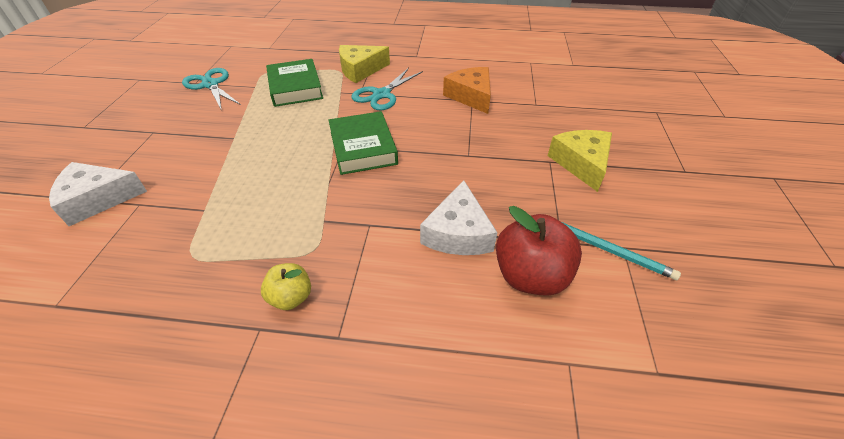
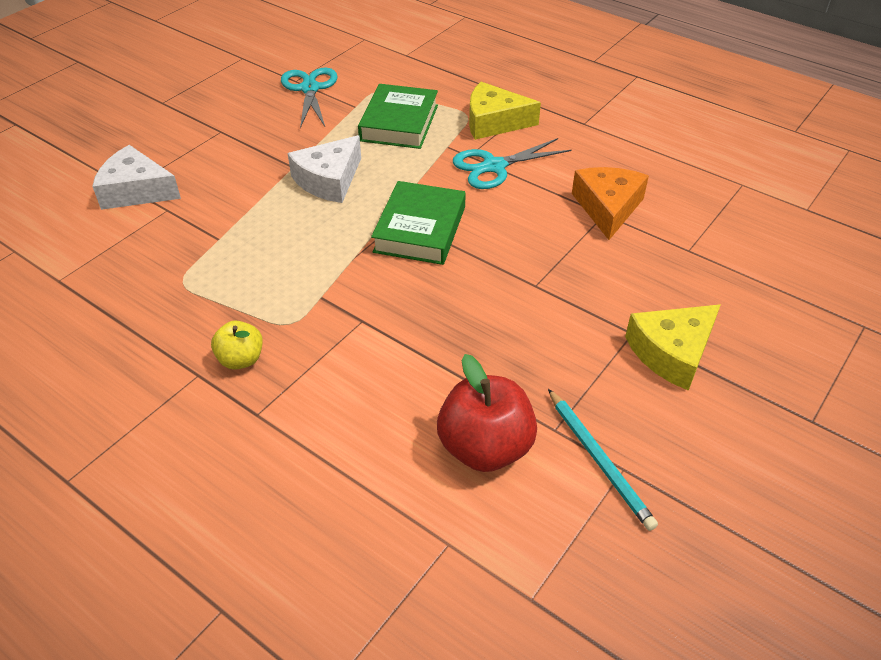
camera: 30 degrees right, 0 degrees up
white cheese [420,180,498,255] -> white cheese moved to [288,135,361,203]
yellow cheese [547,130,612,192] -> yellow cheese turned 150 degrees counterclockwise [625,304,721,391]

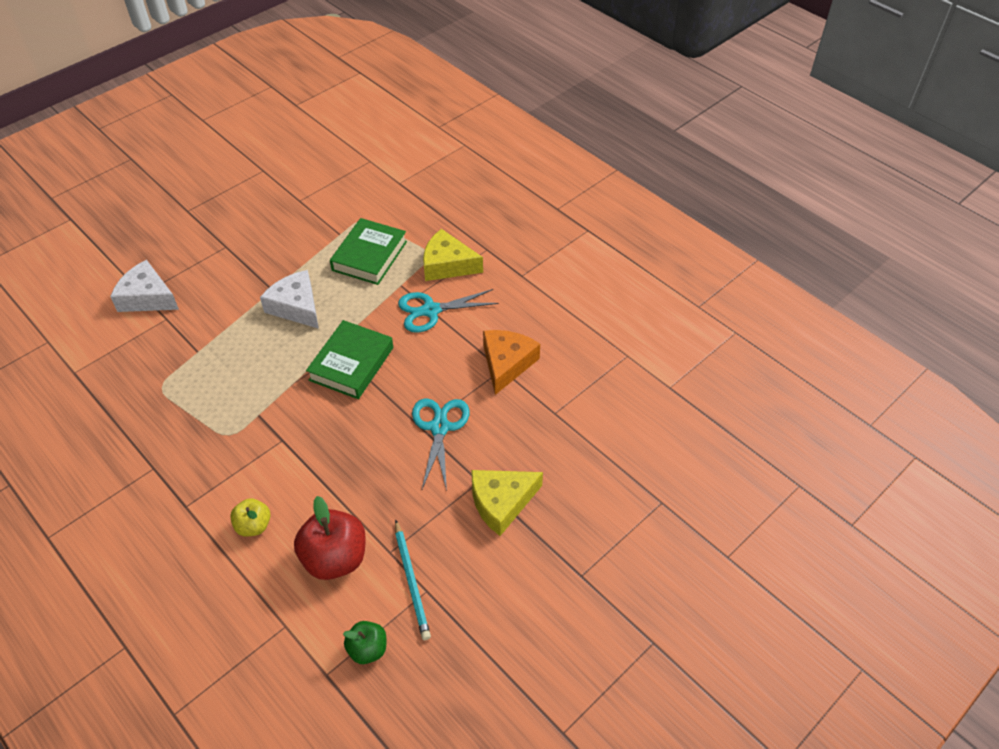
camera: 10 degrees right, 5 degrees up
yellow apple [211,321,263,369] -> yellow apple moved to [230,498,270,537]
turquoise scissors [281,67,338,128] -> turquoise scissors moved to [412,399,470,491]
white cheese [288,135,361,203] -> white cheese turned 90 degrees clockwise [260,270,319,329]
none -> green apple [343,621,386,664]

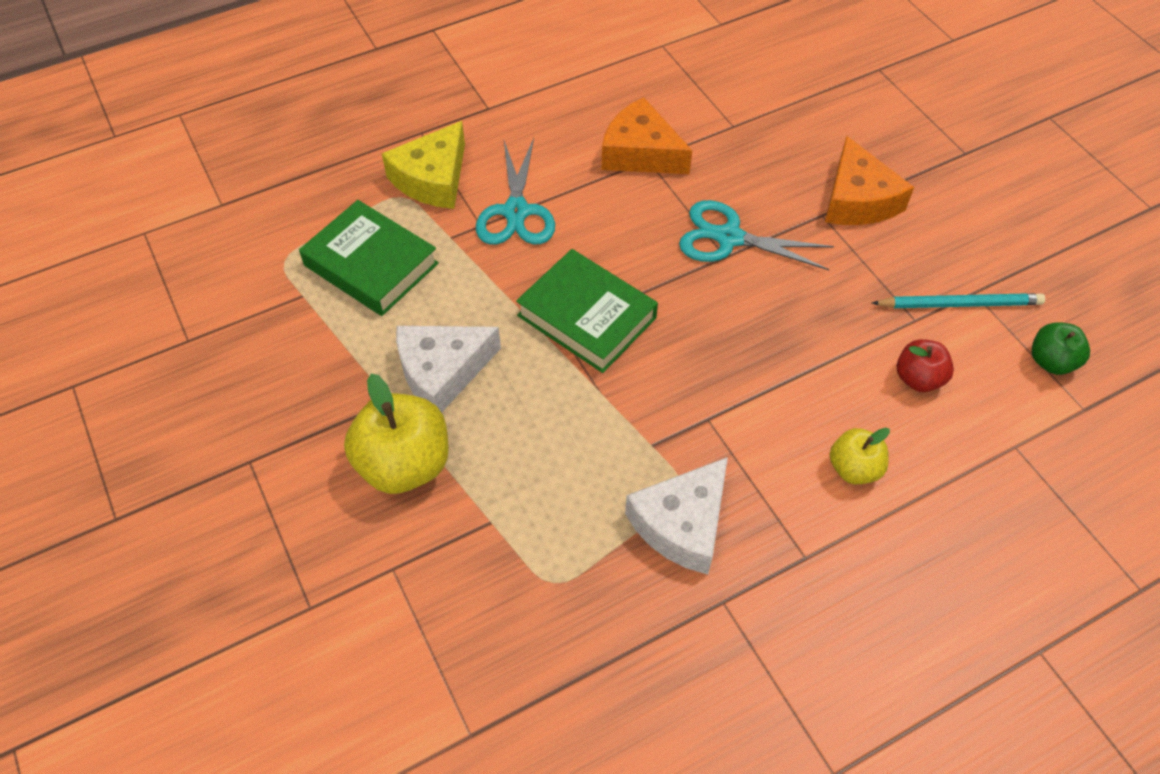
camera: 75 degrees left, 5 degrees up
white cheese [110,260,179,312] -> white cheese moved to [625,457,728,574]
red apple [294,496,366,580] -> red apple [897,339,954,392], size x0.57
yellow cheese [471,470,543,536] -> orange cheese [825,136,914,225]
none -> yellow apple [344,374,449,494]

